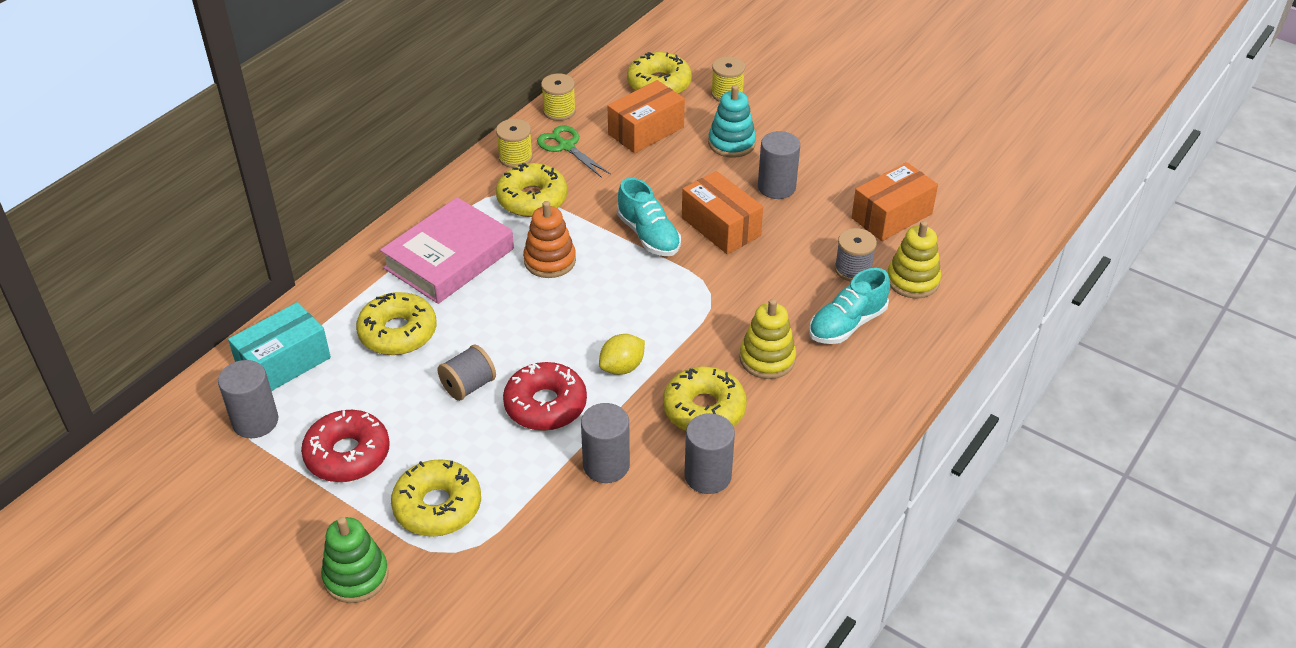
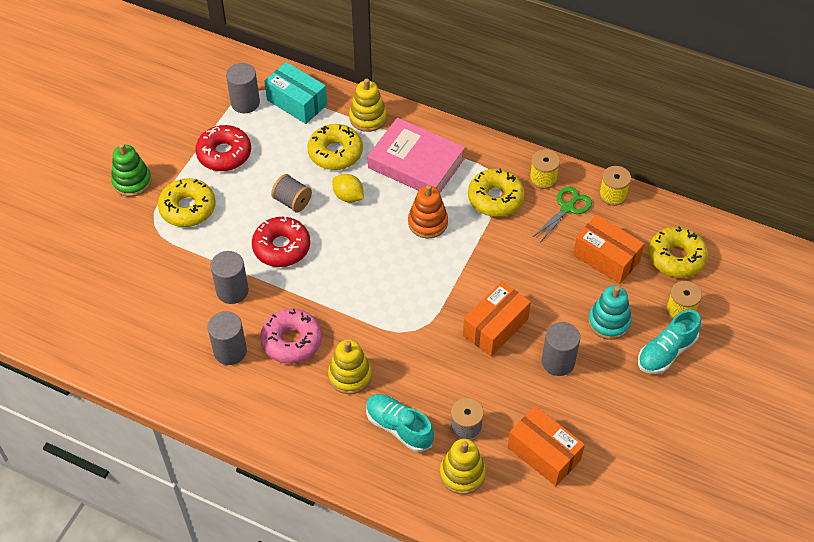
camera: 80 degrees right, 10 degrees up
yellow lemon [599,334,645,375] -> yellow lemon moved to [333,174,364,203]
turquoise shoe [617,178,681,256] -> turquoise shoe moved to [638,310,701,374]
yellow donut [663,366,747,431] -> pink donut [260,308,322,364]
none -> yellow stacking toy [349,79,387,132]

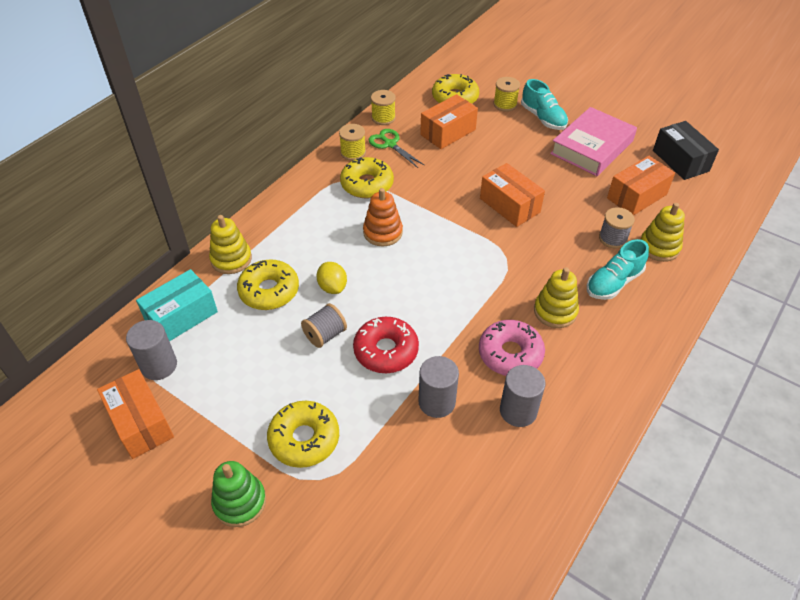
camera: 80 degrees left, 5 degrees down
red donut [195,125,251,171] -> none
yellow lemon [333,174,364,203] -> yellow lemon turned 75 degrees counterclockwise [317,262,347,294]
pink book [368,118,465,193] -> pink book moved to [550,107,637,176]
grey cylinder [542,322,580,376] -> none
turquoise stacking toy [588,286,632,340] -> none
none -> orange box [97,369,174,459]
none -> black box [653,121,719,180]

